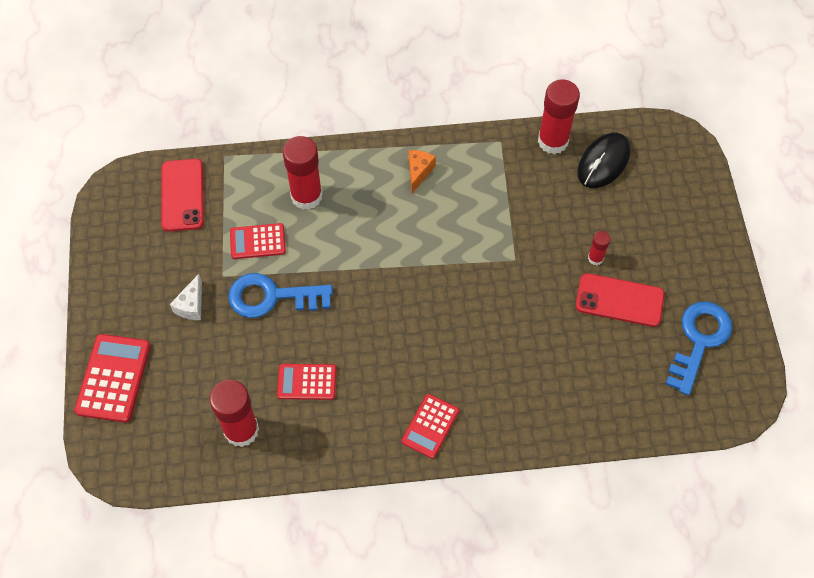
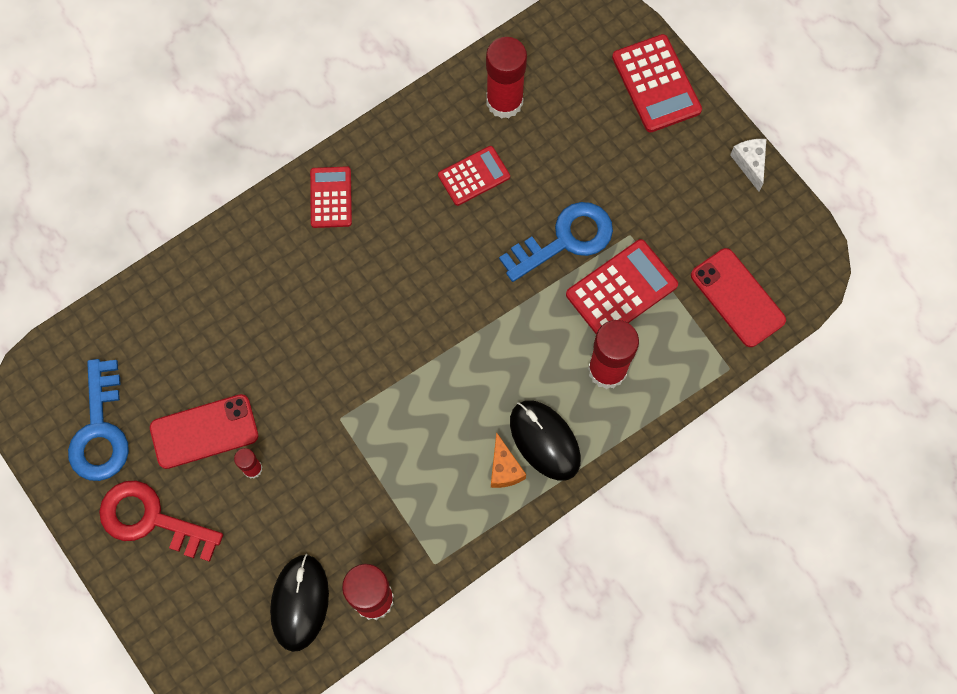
camera: 150 degrees right, 10 degrees up
white cheese [170,274,202,320] -> white cheese moved to [730,139,766,192]
red calculator [230,223,286,259] -> red calculator [566,239,678,334], size x1.52
none -> red key [99,481,223,562]
none -> black mouse [510,400,581,481]

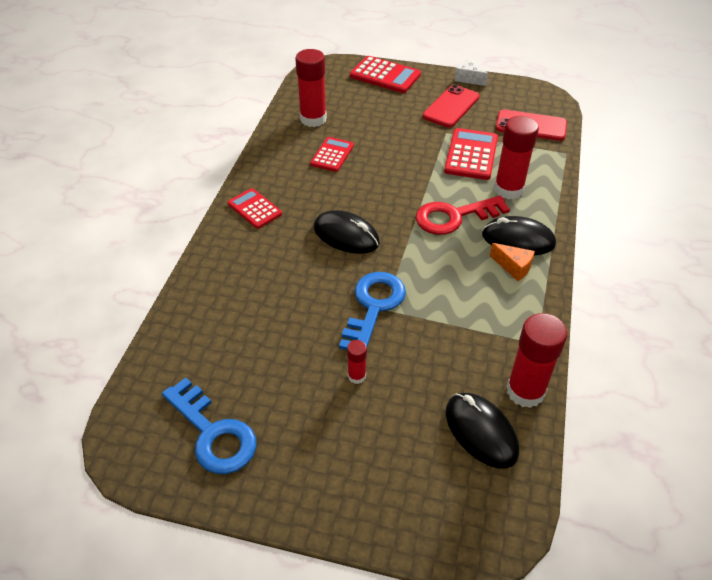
camera: 40 degrees left, 25 degrees down
red key [99,481,223,562] -> red key moved to [416,196,510,235]
red phone [150,394,258,469] -> red phone moved to [423,85,480,127]
blue key [499,202,613,282] -> blue key moved to [339,272,406,350]
none -> black mouse [314,210,380,254]

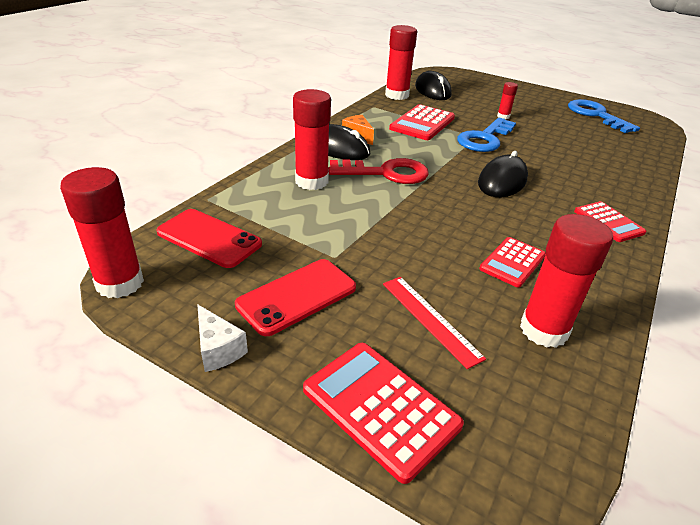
camera: 165 degrees left, 10 degrees down
black mouse [314,210,380,254] -> black mouse turned 75 degrees clockwise [478,151,528,197]
red calculator [444,128,498,180] -> red calculator moved to [389,104,455,140]
none -> red glue stick [60,167,144,298]
none -> red ruler [383,277,486,369]

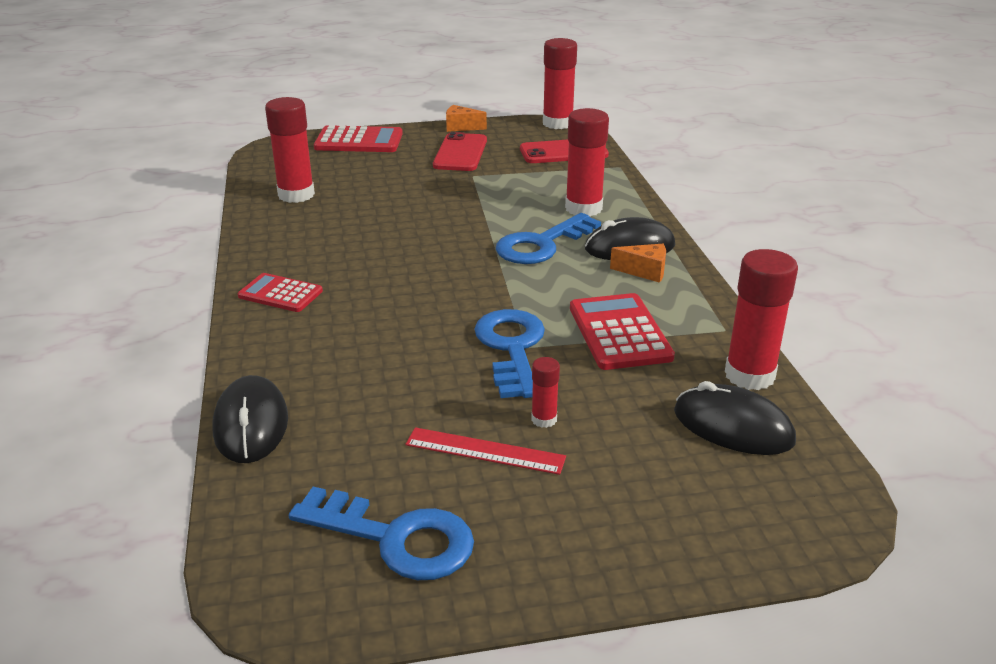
camera: 140 degrees right, 5 degrees down
white cheese [197,304,248,372] -> orange cheese [446,105,487,132]
red key [328,158,429,184] -> blue key [496,213,601,264]
red ruler [383,277,486,369] -> red ruler moved to [405,427,566,475]
black mouse [478,151,528,197] -> black mouse moved to [213,375,288,463]
red calculator [479,237,546,288] -> none

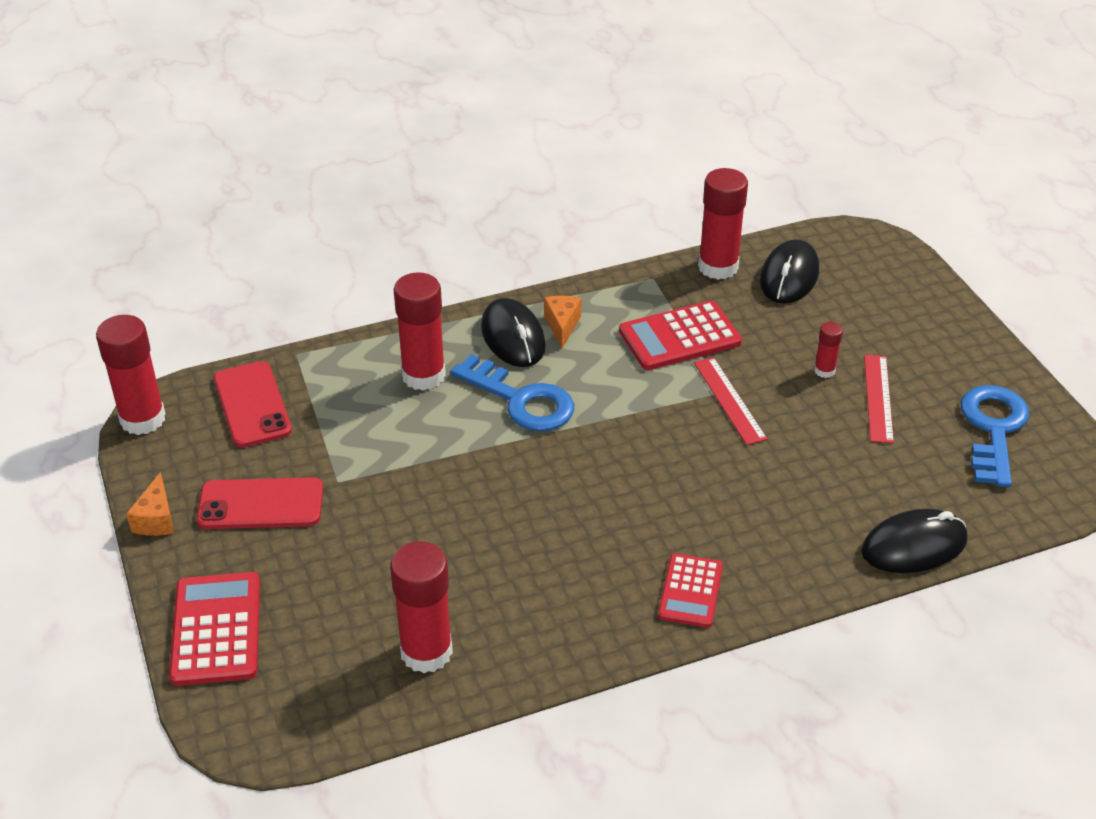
camera: 100 degrees left, 10 degrees up
blue key [474,309,545,398] -> red ruler [694,357,767,445]

